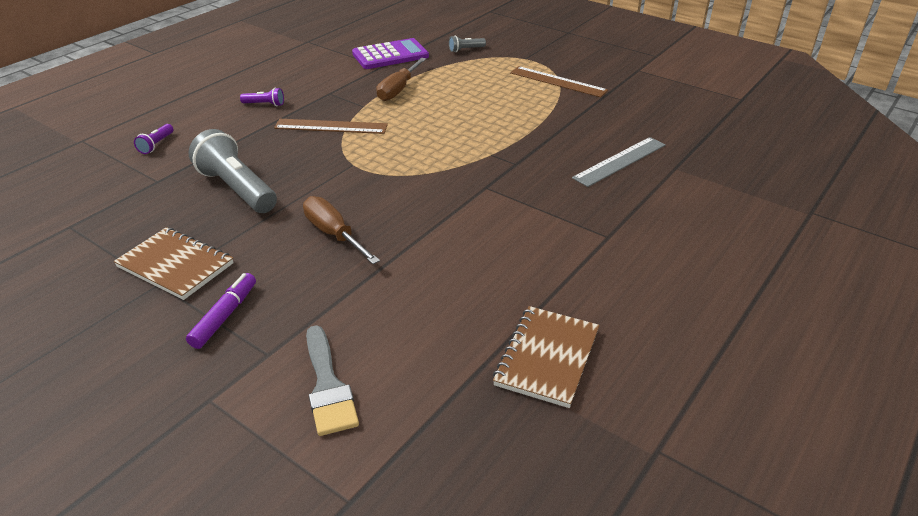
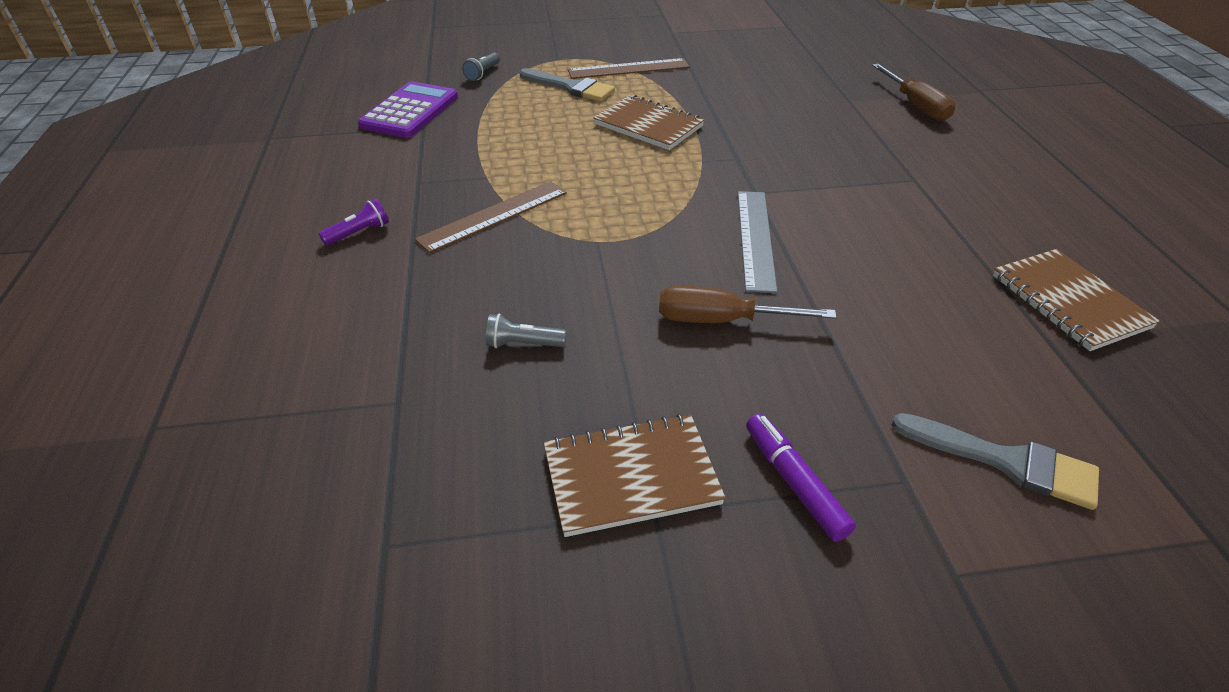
camera: 45 degrees left, 5 degrees up
purple flashlight [134,124,174,154] -> none
grey flashlight [188,129,277,213] -> grey flashlight [486,314,567,348], size x0.45
brown screwdriver [376,58,426,101] -> brown screwdriver moved to [872,64,955,121]
grey ruler [572,137,666,187] -> grey ruler moved to [738,191,778,293]
none -> grey brush [519,68,615,102]
none -> brown notebook [593,95,704,150]

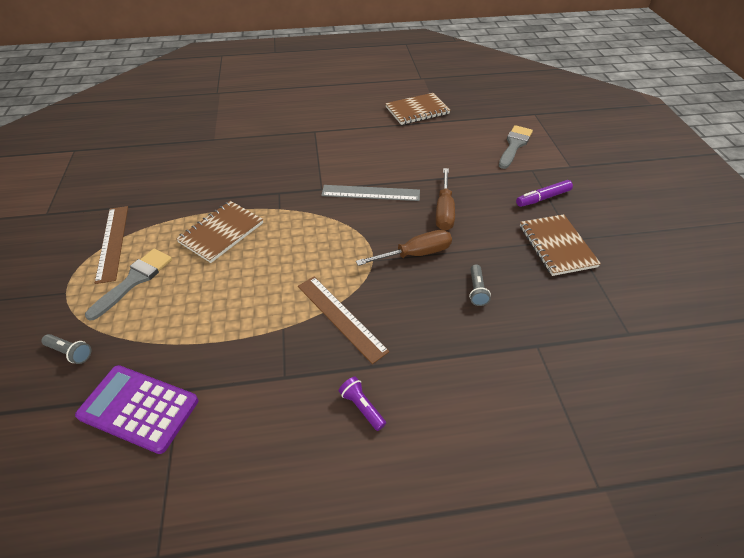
camera: 90 degrees left, 5 degrees up
brown screwdriver [872,64,955,121] -> brown screwdriver moved to [356,230,452,266]

